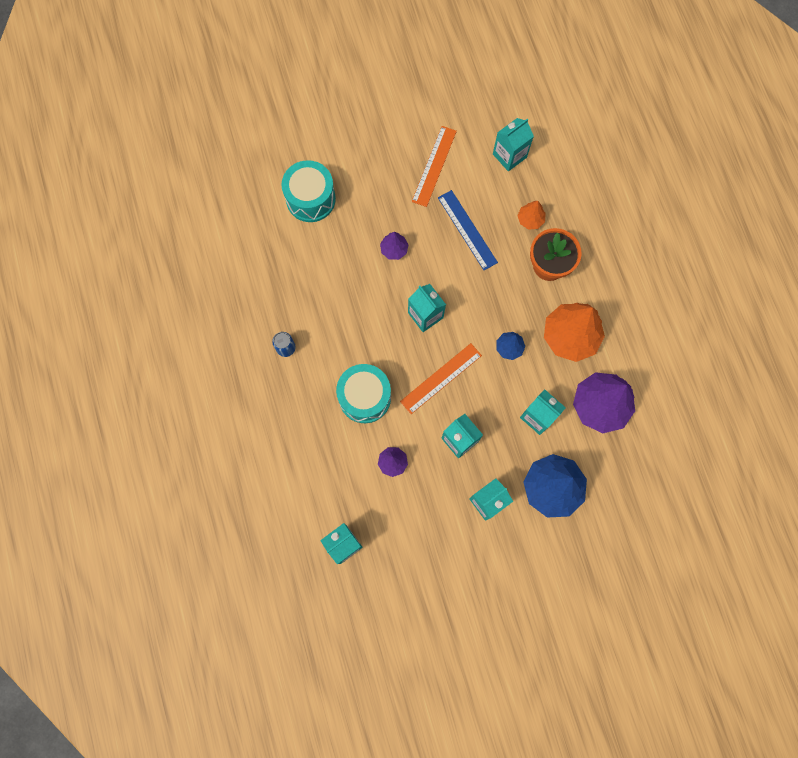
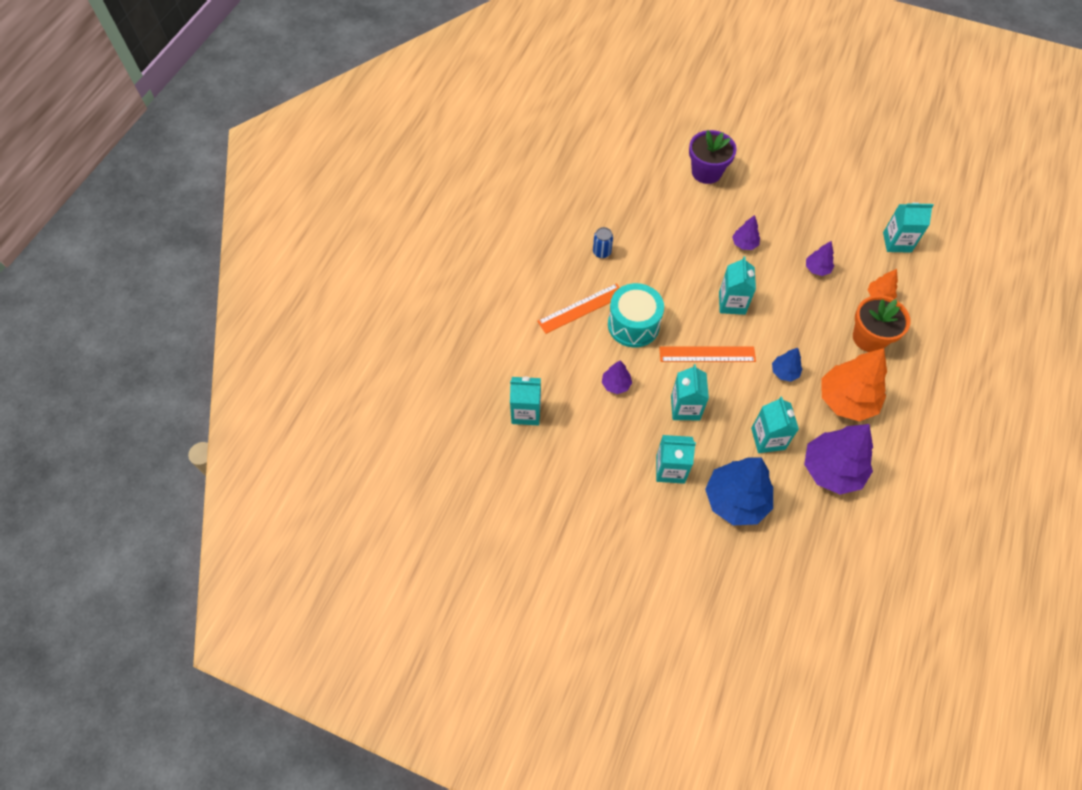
camera: 40 degrees right, 15 degrees down
turquoise drum [282,160,336,222] -> purple flower pot [689,130,737,184]
orange ruler [412,126,457,207] -> orange ruler moved to [537,283,620,334]
blue ruler [438,190,498,270] -> purple tree [806,241,834,276]

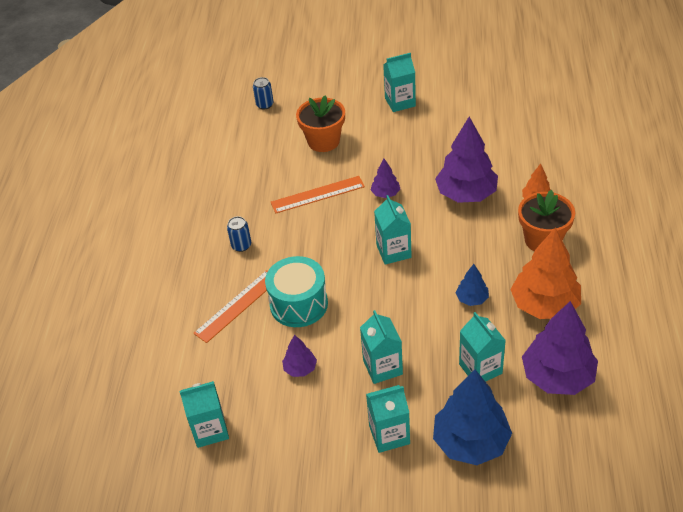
camera: 15 degrees left, 15 degrees down
orange ruler [659,346,756,362] -> orange ruler moved to [271,176,365,214]
purple flower pot [689,130,737,184] -> orange flower pot [296,95,345,152]
purple tree [806,241,834,276] -> purple tree [435,117,498,203], size x2.07
turquoise carton [883,202,934,253] -> turquoise carton moved to [383,53,416,112]
none -> blue can [253,77,274,110]

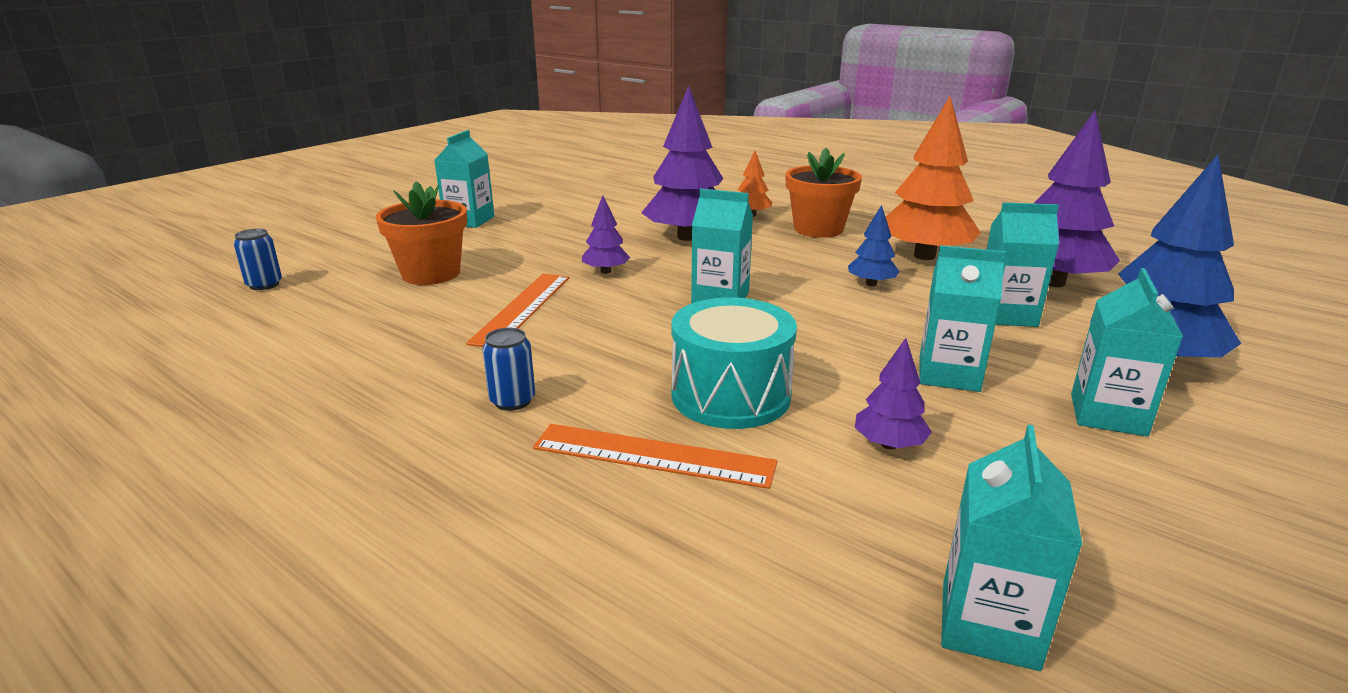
camera: 60 degrees left, 20 degrees down
orange ruler [193,270,268,343] -> orange ruler turned 60 degrees counterclockwise [533,424,777,489]

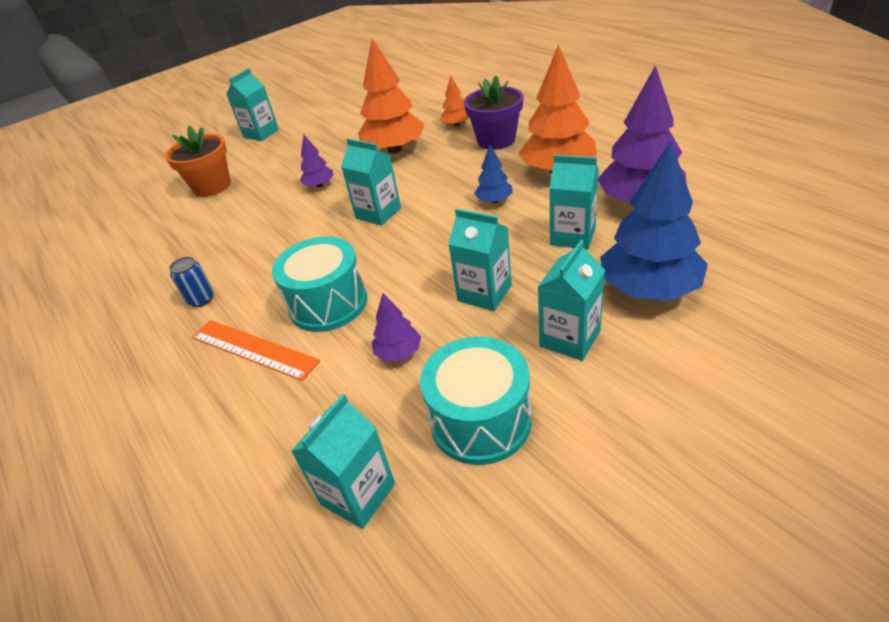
camera: 20 degrees right, 15 degrees up
blue can [234,229,282,290] -> none
orange ruler [466,274,570,347] -> none
purple tree [641,85,723,241] -> orange tree [358,38,425,154]
orange flower pot [786,148,862,238] -> purple flower pot [464,76,523,150]
none -> turquoise drum [420,337,532,465]

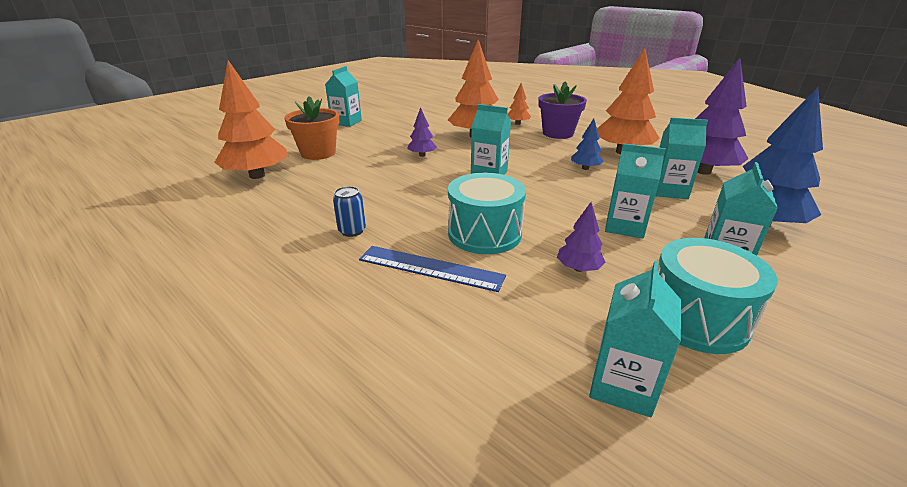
camera: 15 degrees left, 10 degrees down
orange ruler [192,320,320,381] -> blue ruler [359,246,506,292]
none -> orange tree [214,60,288,179]

